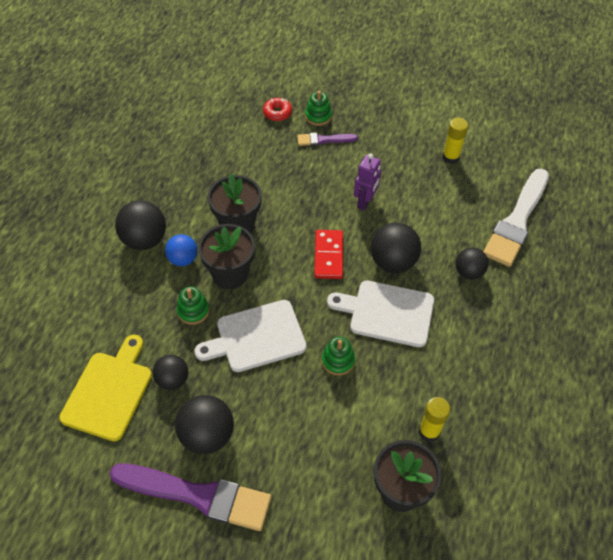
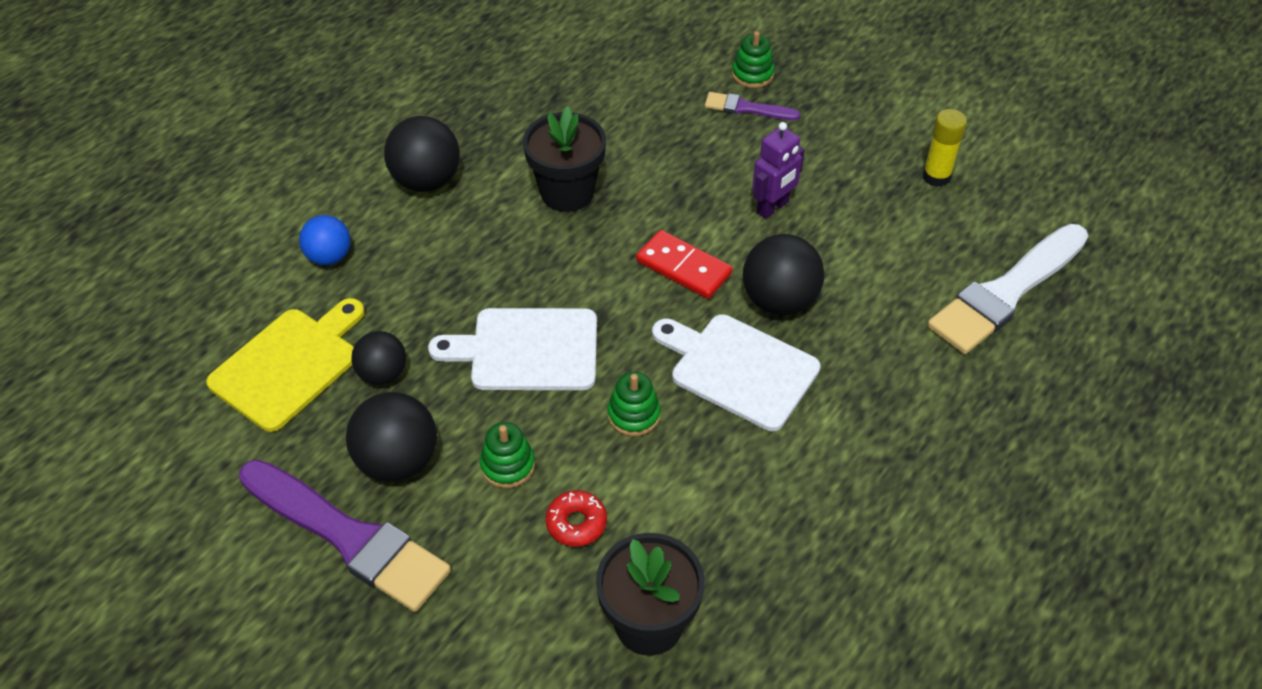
camera: 20 degrees right, 5 degrees down
blue ball [165,234,198,266] -> blue ball moved to [299,215,351,265]
green stacking toy [176,286,209,325] -> green stacking toy moved to [480,422,535,488]
black flower pot [198,224,255,289] -> none
red donut [263,98,292,121] -> red donut moved to [546,490,607,547]
red domino [314,230,343,279] -> red domino turned 75 degrees counterclockwise [636,230,733,299]
yellow glue stick [419,397,450,442] -> none
black ball [456,248,488,280] -> none

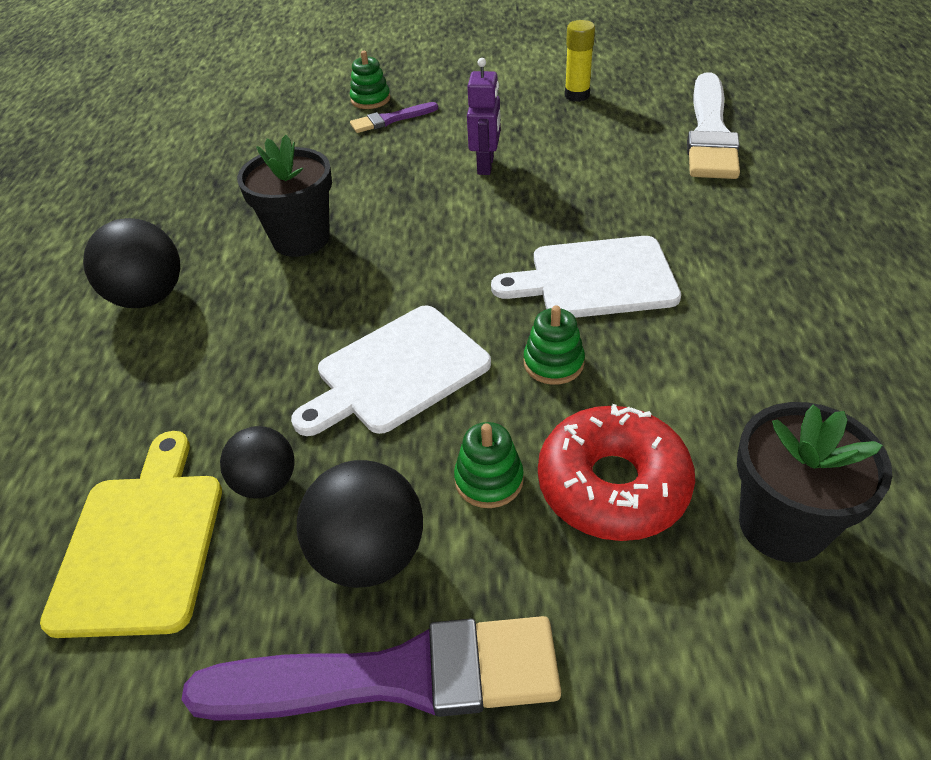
camera: 35 degrees left, 5 degrees down
blue ball [299,215,351,265] -> none
red donut [546,490,607,547] -> red donut [538,404,695,541], size x1.99
red domino [636,230,733,299] -> none
black ball [742,234,824,315] -> none

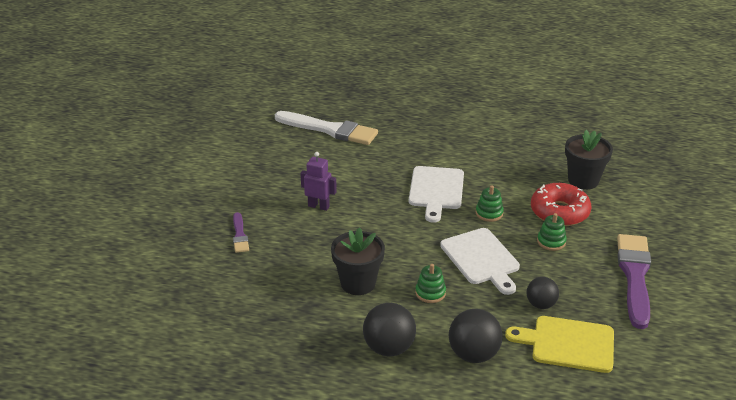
camera: 80 degrees left, 10 degrees down
black ball [297,460,423,588] -> black ball moved to [449,309,503,363]
green stacking toy [350,51,390,109] -> green stacking toy moved to [415,264,446,303]
yellow glue stick [565,20,595,102] -> none

